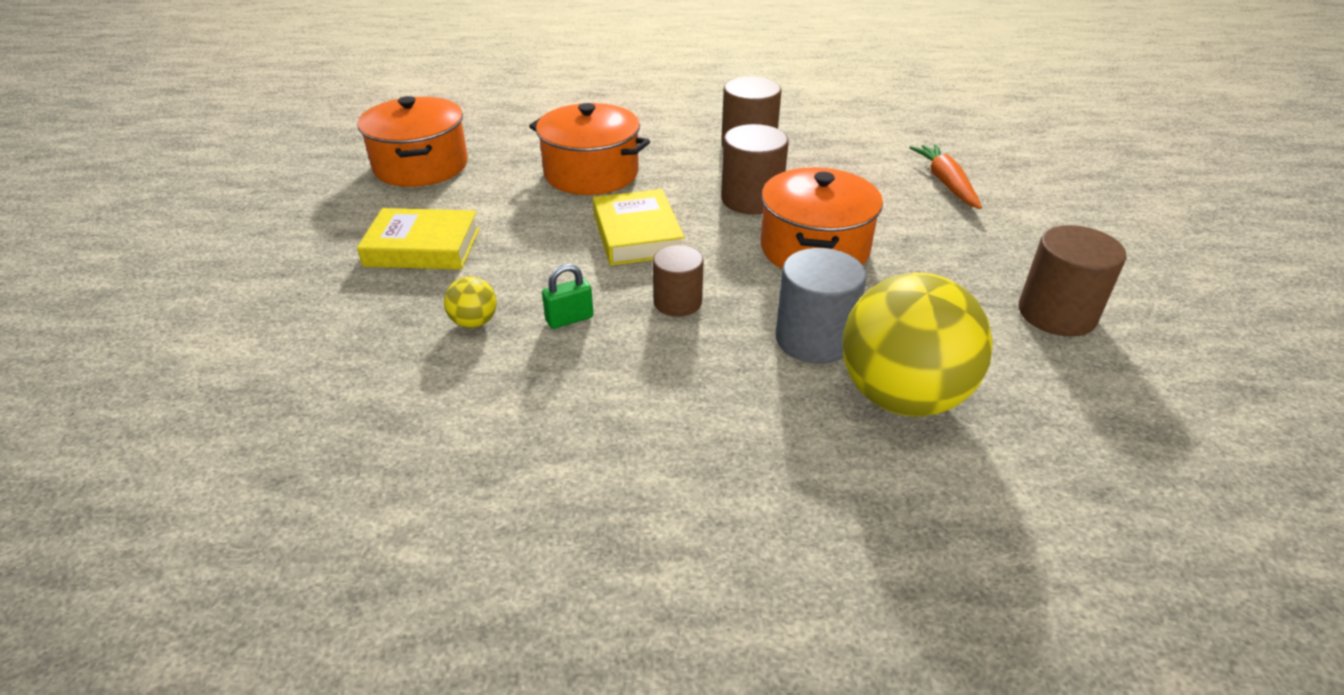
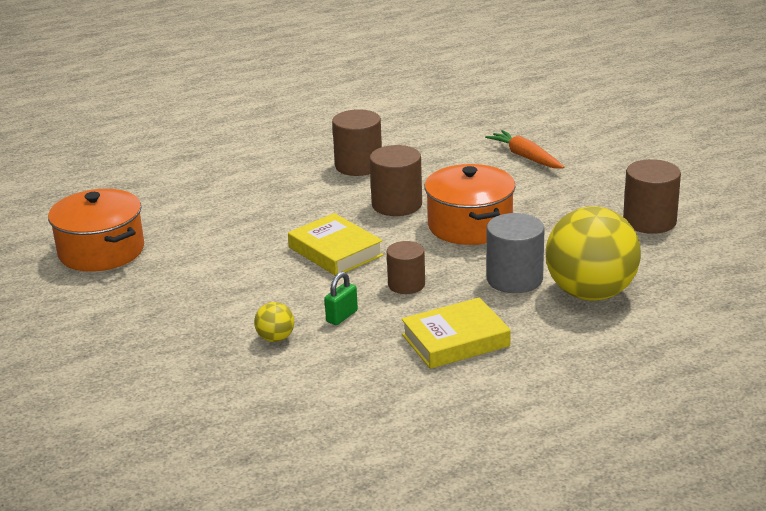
camera: 25 degrees left, 10 degrees down
yellow book [357,208,480,270] -> yellow book moved to [401,297,511,369]
orange pot [529,103,650,195] -> none

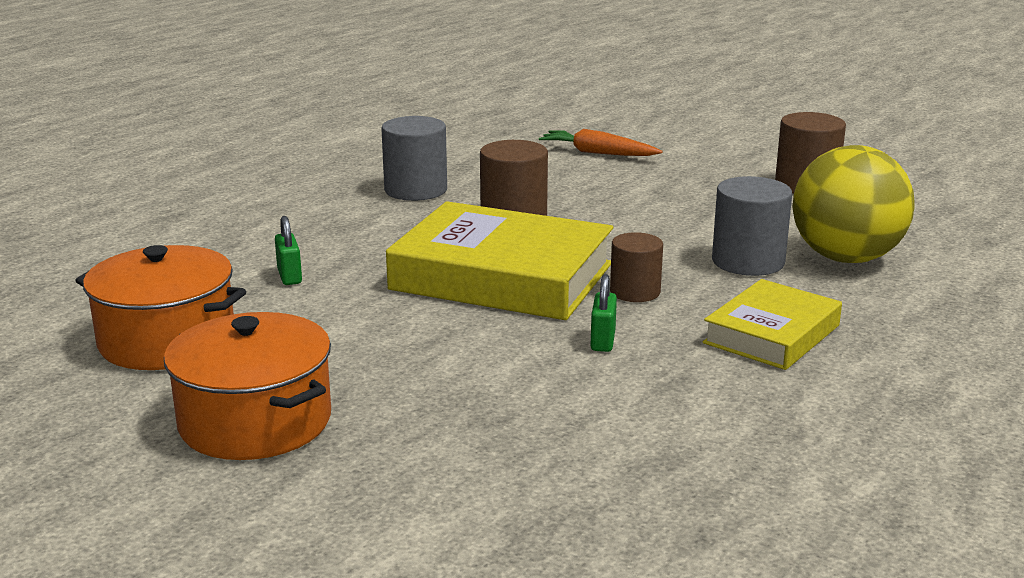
camera: 30 degrees left, 5 degrees down
yellow ball [254,302,294,342] -> none
yellow book [288,213,383,276] -> yellow book [386,201,613,320], size x1.72
brown cylinder [332,109,382,176] -> grey cylinder [381,116,447,201]
orange pot [425,164,516,245] -> orange pot moved to [164,312,331,460]
none -> green padlock [275,216,302,285]

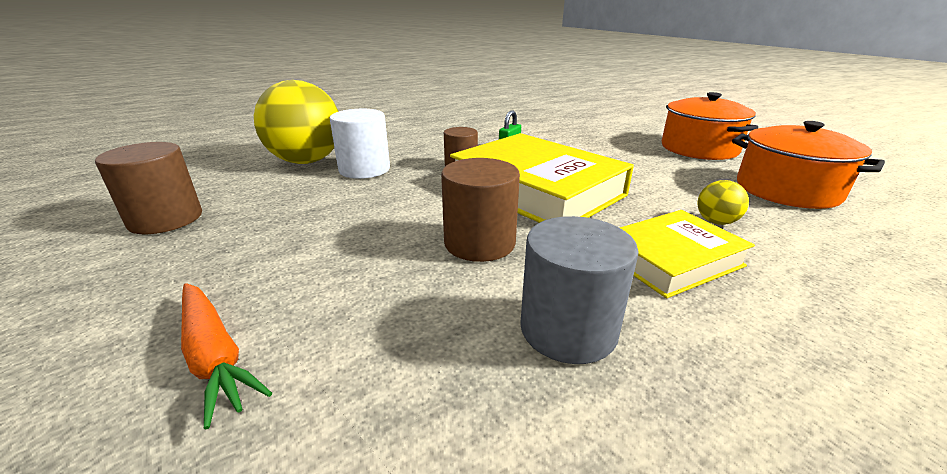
camera: 155 degrees left, 5 degrees up
green padlock [275,216,302,285] -> yellow ball [697,180,749,225]
yellow book [703,279,842,370] -> yellow book moved to [620,210,755,298]
grey cylinder [712,176,792,276] -> white cylinder [330,109,390,179]

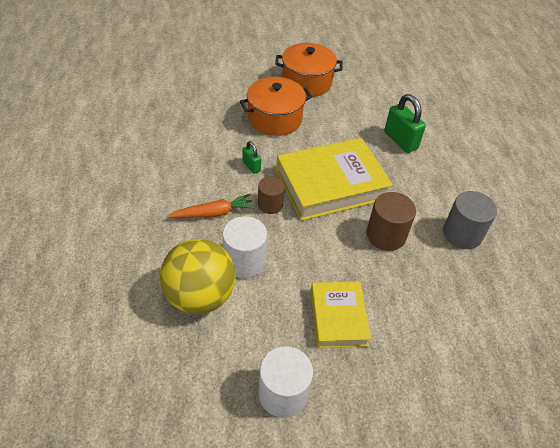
camera: 70 degrees left, 20 degrees up
brown cylinder [95,142,202,234] -> white cylinder [258,346,313,418]
orange carrot [181,283,272,429] -> orange carrot moved to [167,194,255,218]
yellow book [620,210,755,298] -> yellow book moved to [311,282,371,348]
yellow ball [697,180,749,225] -> green padlock [384,94,426,153]
orange pot [732,121,885,209] -> orange pot moved to [240,77,312,136]

